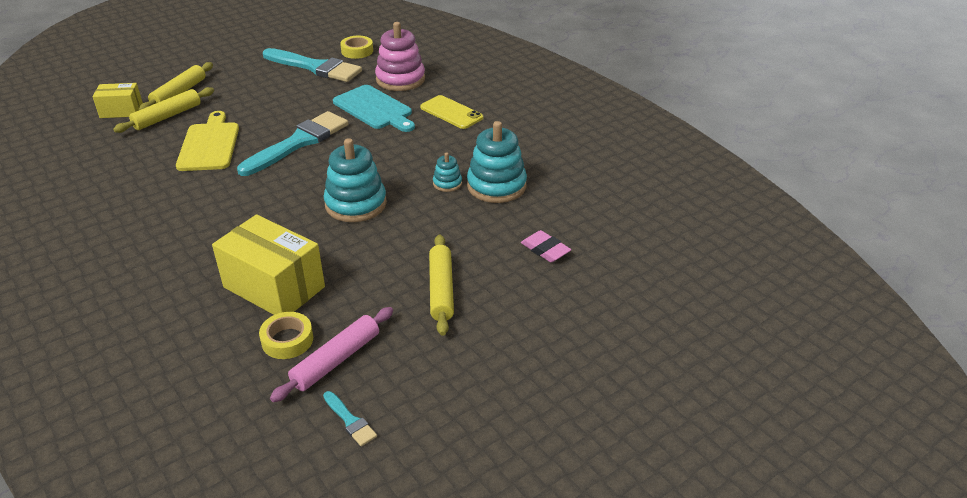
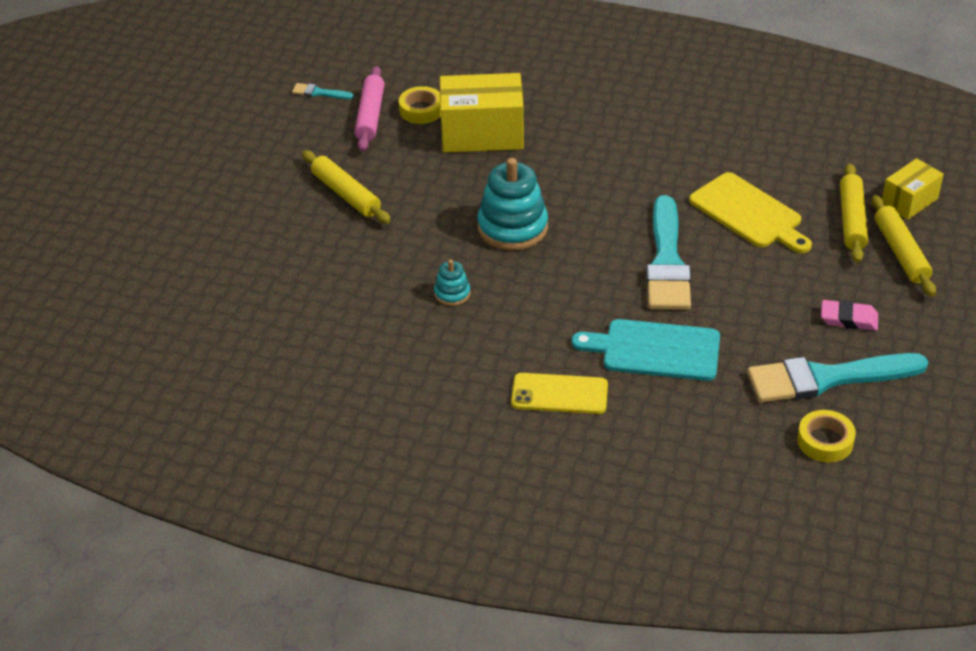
camera: 145 degrees right, 5 degrees up
pink stacking toy [375,22,425,91] -> none
turquoise stacking toy [467,121,527,203] -> none
pink eraser [521,230,571,262] -> pink eraser moved to [821,300,878,331]

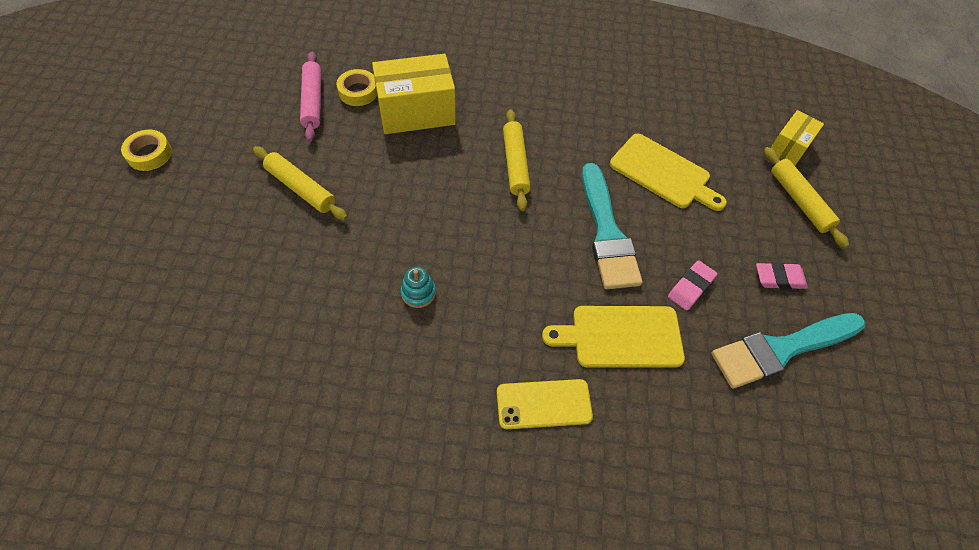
camera: 15 degrees left, 15 degrees up
turquoise brush [292,83,354,99] -> none
turquoise stacking toy [477,158,548,250] -> none
turquoise cutting board [572,319,720,381] -> yellow cutting board [542,306,685,368]
yellow tape [797,410,856,463] -> yellow tape moved to [121,130,172,171]
yellow rolling pin [840,163,868,263] -> yellow rolling pin moved to [503,109,531,211]
none -> pink eraser [668,260,717,311]

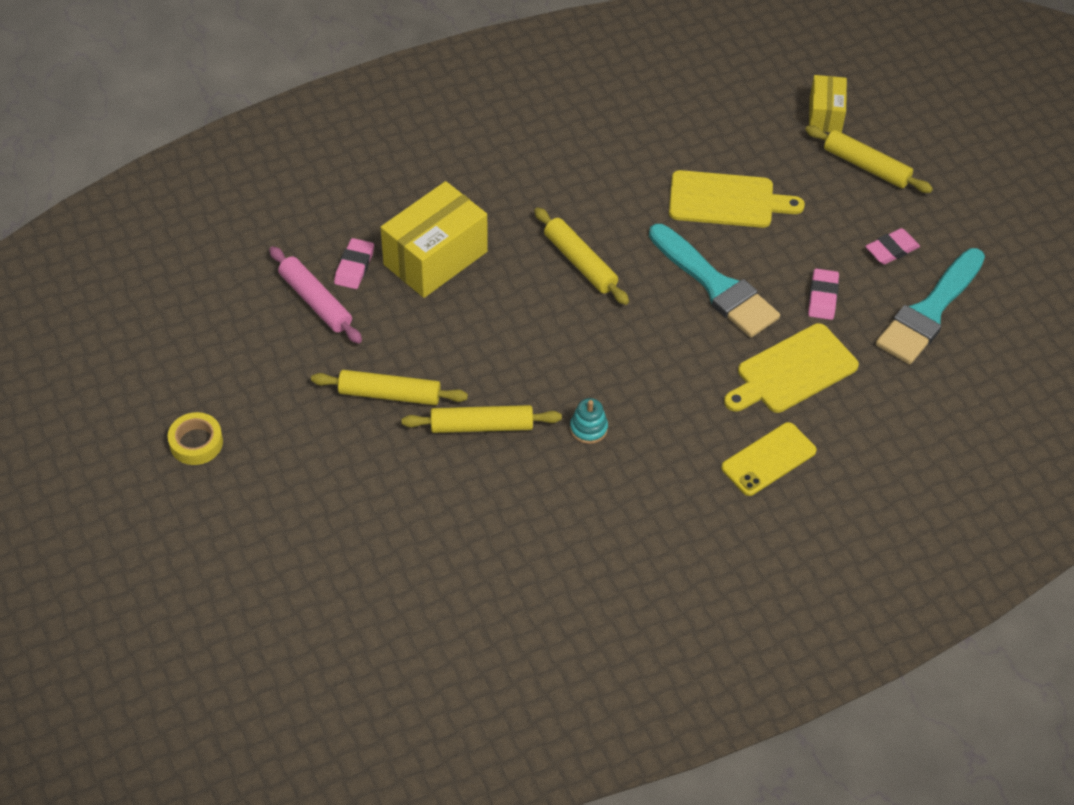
camera: 30 degrees left, 5 degrees down
yellow tape [337,69,377,106] -> pink eraser [334,238,374,289]
none -> yellow rolling pin [402,405,562,433]

